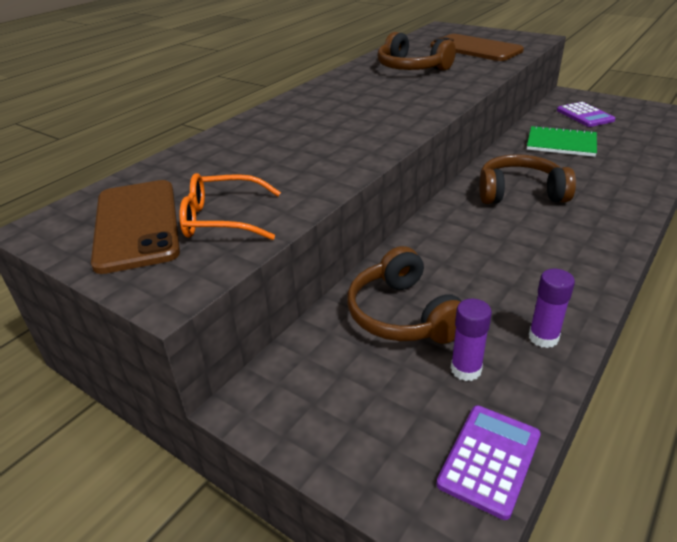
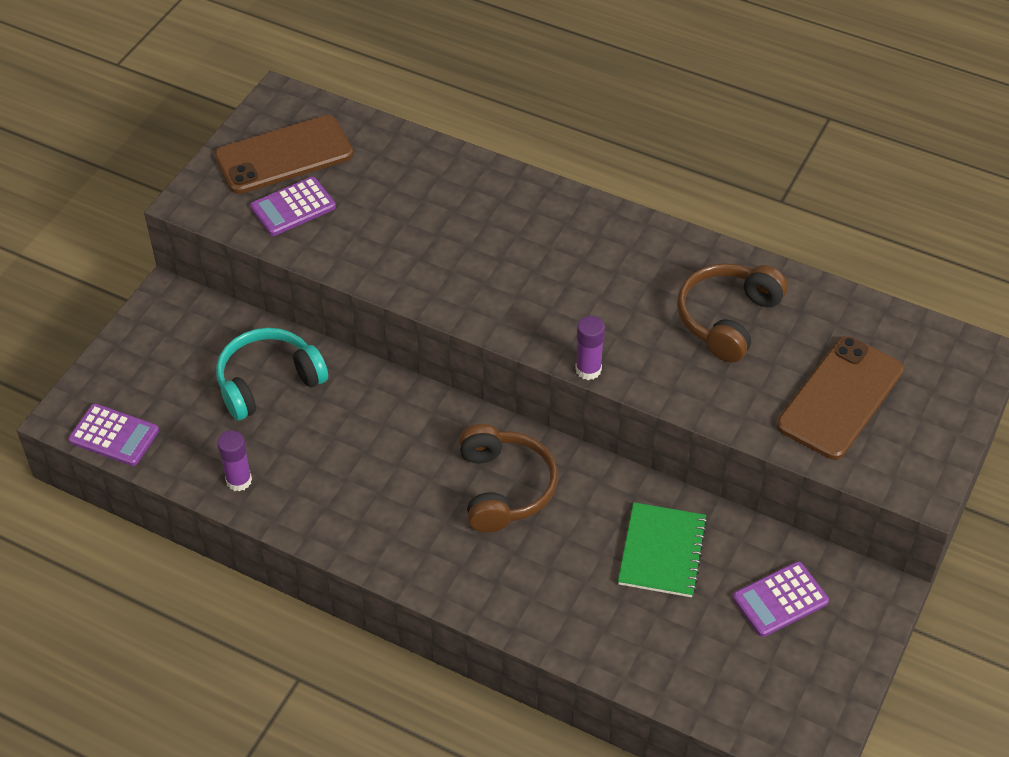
camera: 80 degrees right, 15 degrees up
orange glasses [179,173,281,240] -> purple calculator [250,177,336,236]
brown headphones [347,246,461,344] -> turquoise headphones [216,328,328,420]
purple glue stick [451,298,492,381] -> purple glue stick moved to [575,316,605,380]

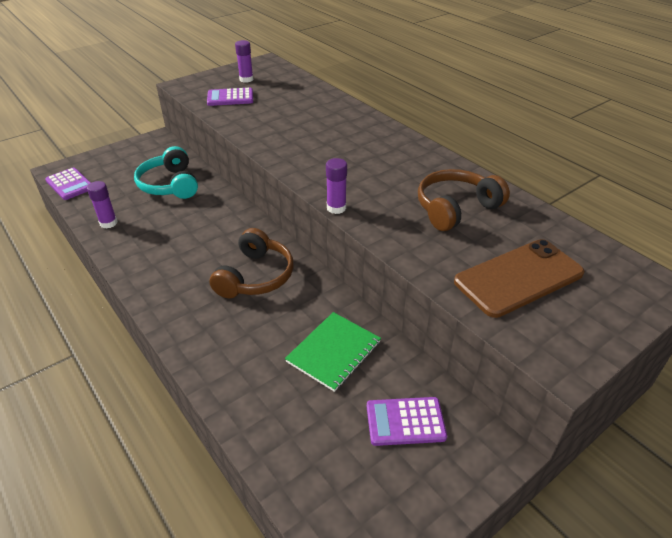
camera: 25 degrees right, 10 degrees down
brown phone [214,115,353,194] -> purple glue stick [235,40,253,83]
turquoise headphones [216,328,328,420] -> turquoise headphones turned 105 degrees counterclockwise [134,146,198,199]

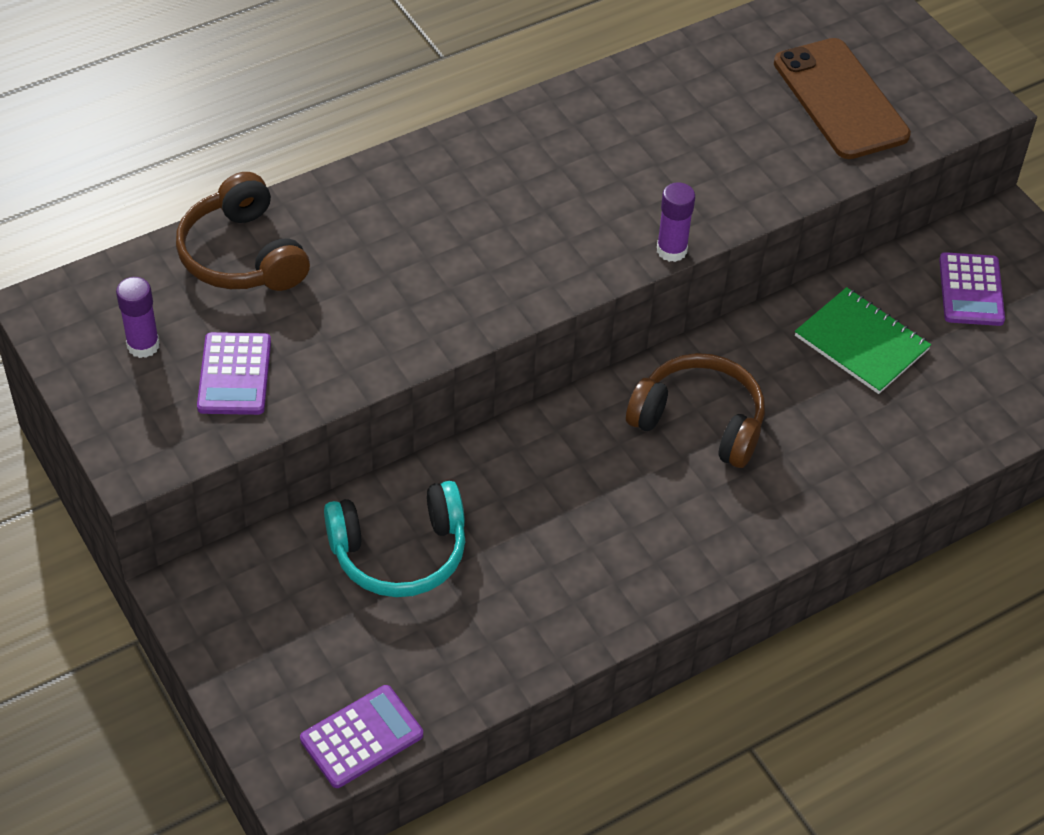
camera: 85 degrees left, 10 degrees up
purple glue stick [87,181,117,228] -> none
brown headphones [418,169,510,231] -> brown headphones moved to [176,172,310,291]

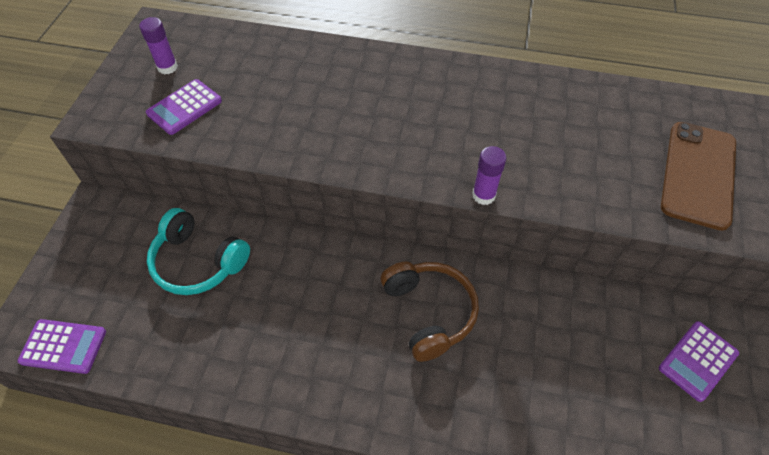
camera: 45 degrees right, 5 degrees up
brown headphones [176,172,310,291] -> none
green notebook [795,287,931,394] -> none

